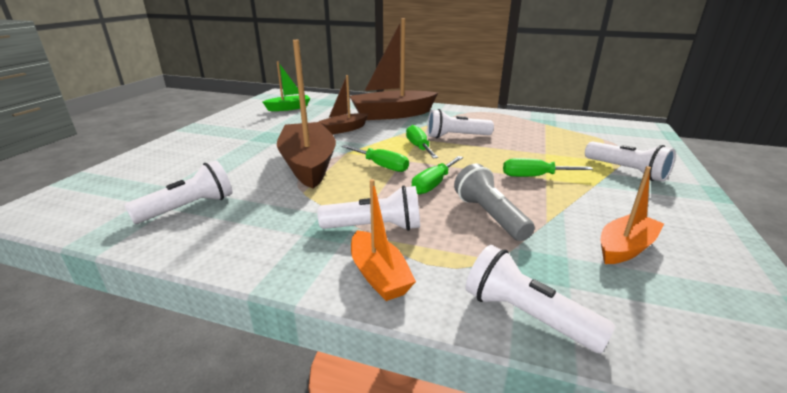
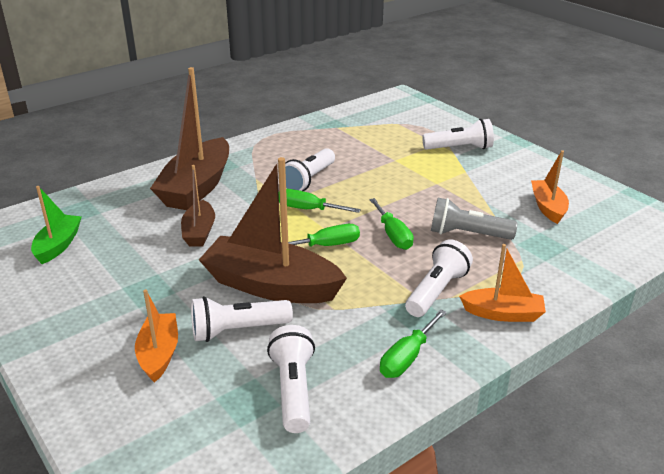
camera: 55 degrees left, 5 degrees up
white flashlight [466,245,616,354] -> white flashlight moved to [191,296,293,342]
green screwdriver [503,158,593,177] -> green screwdriver moved to [380,309,447,378]
none -> orange boat [135,289,178,382]

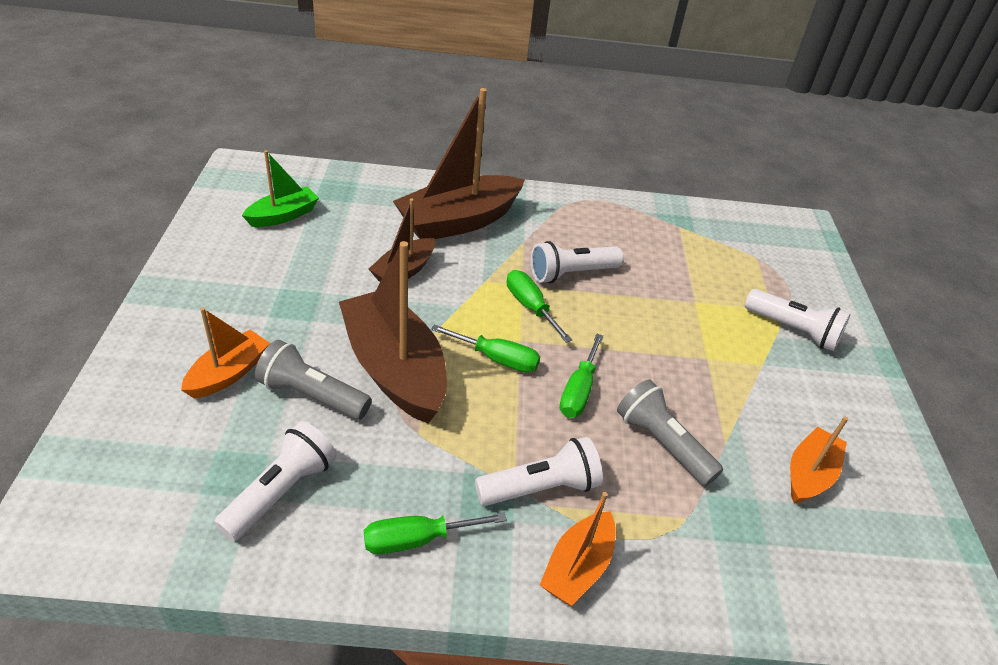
camera: 35 degrees right, 10 degrees up
white flashlight [191,296,293,342] -> grey flashlight [255,340,372,420]
orange boat [459,244,546,322] -> orange boat turned 75 degrees clockwise [540,492,616,606]

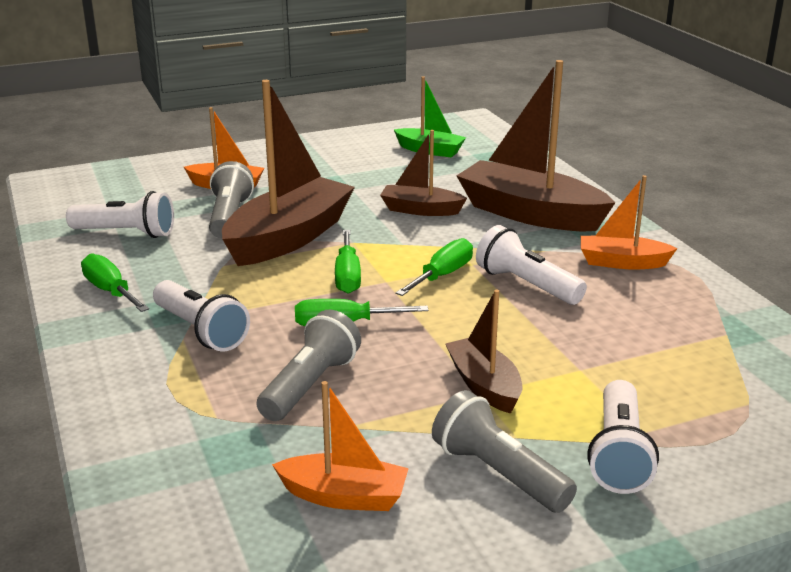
camera: 70 degrees right, 15 degrees down
orange boat [540,492,616,606] -> orange boat moved to [581,175,678,270]
none -> grey flashlight [432,390,577,513]
none -> brown boat [445,289,522,414]

